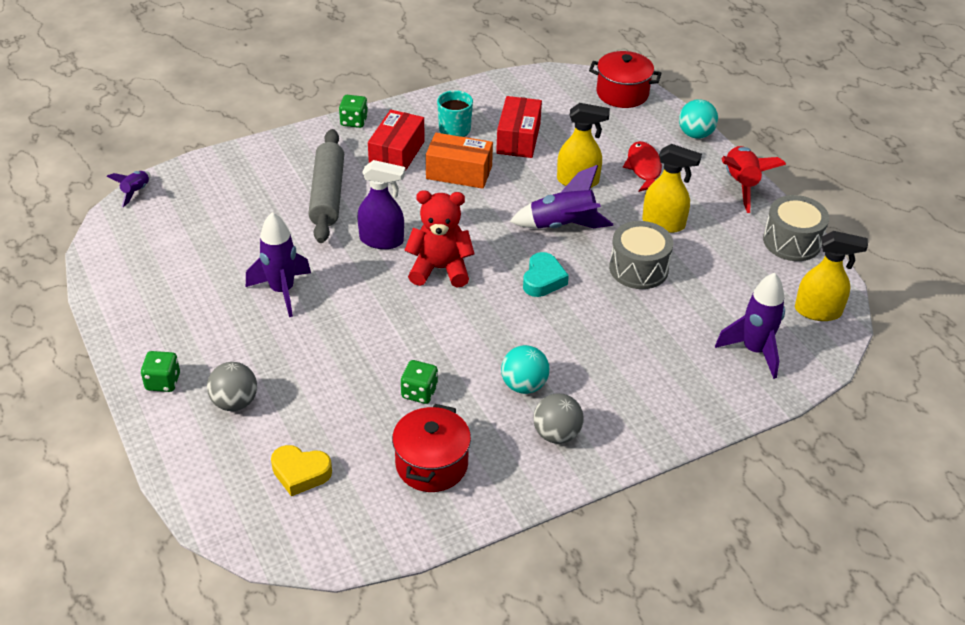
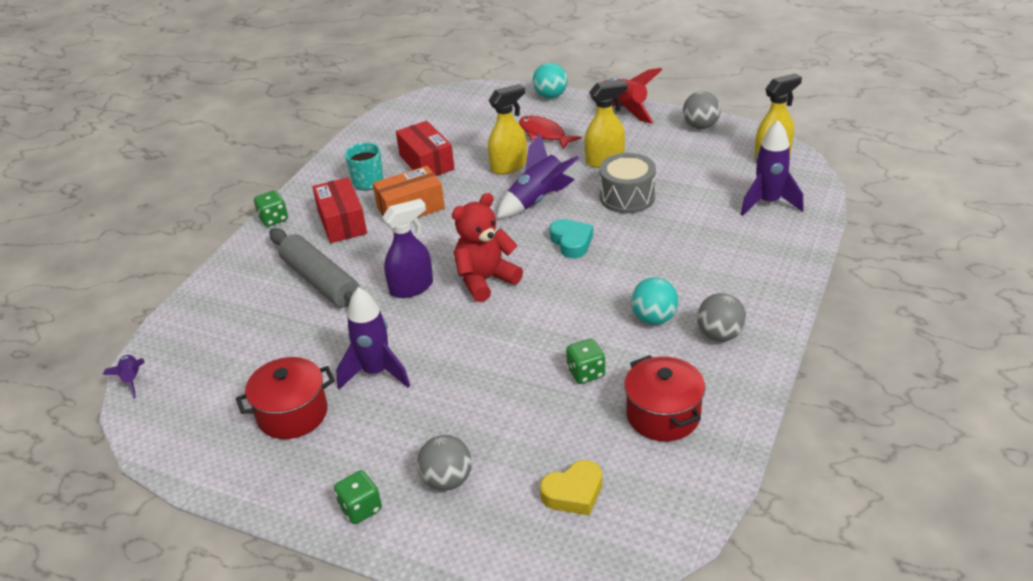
camera: 35 degrees left, 5 degrees down
red pot [589,51,661,108] -> red pot moved to [236,357,335,439]
grey drum [763,195,829,261] -> grey ball [683,91,721,129]

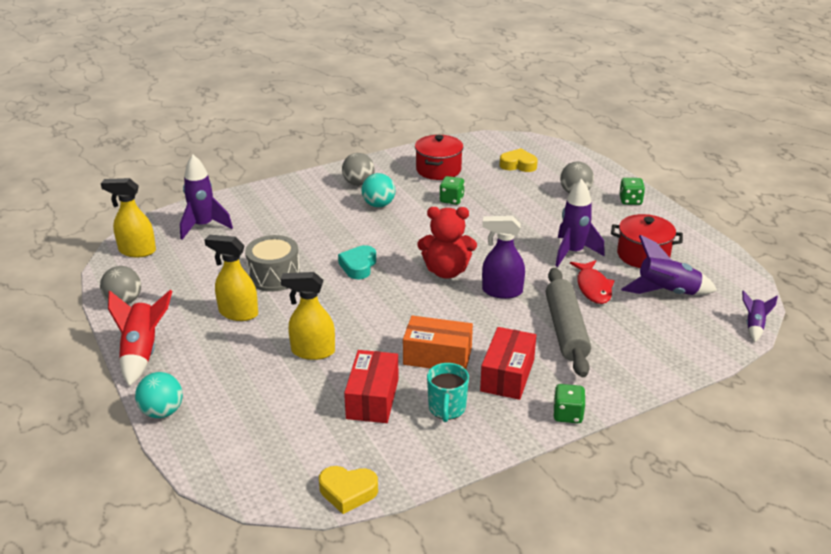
camera: 145 degrees left, 5 degrees down
purple rocket [497,134,579,218] -> purple rocket moved to [621,235,717,295]
red fish [519,116,582,149] -> red fish moved to [570,260,615,304]
none -> yellow heart [319,466,378,514]

